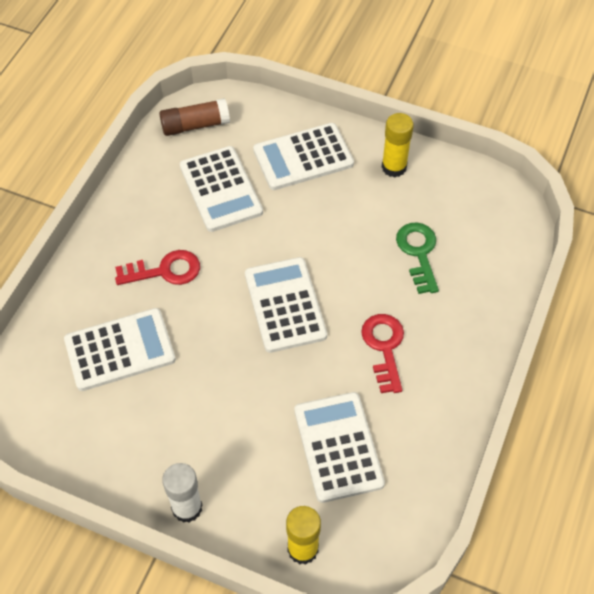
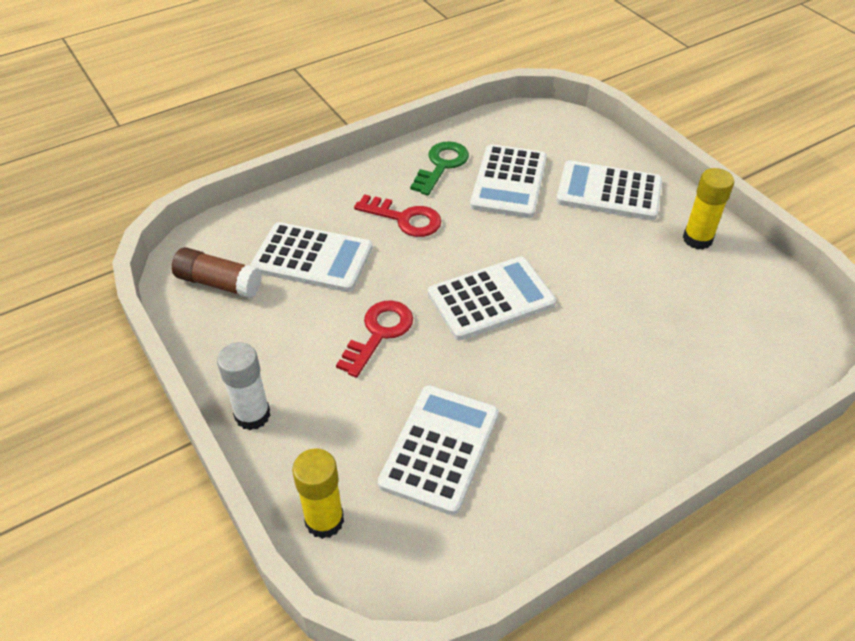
camera: 35 degrees right, 10 degrees down
brown glue stick [159,98,230,136] -> brown glue stick moved to [172,247,262,298]
white calculator [245,257,327,353] -> white calculator turned 45 degrees clockwise [428,257,556,340]
red key [361,314,404,393] -> red key moved to [336,300,413,378]
green key [396,223,439,294] -> green key moved to [410,141,469,195]

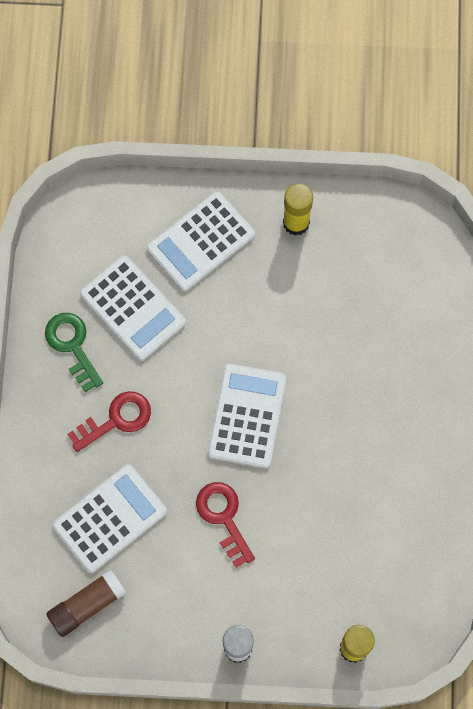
camera: 55 degrees left, 25 degrees up
white calculator [378,385,499,515] -> none

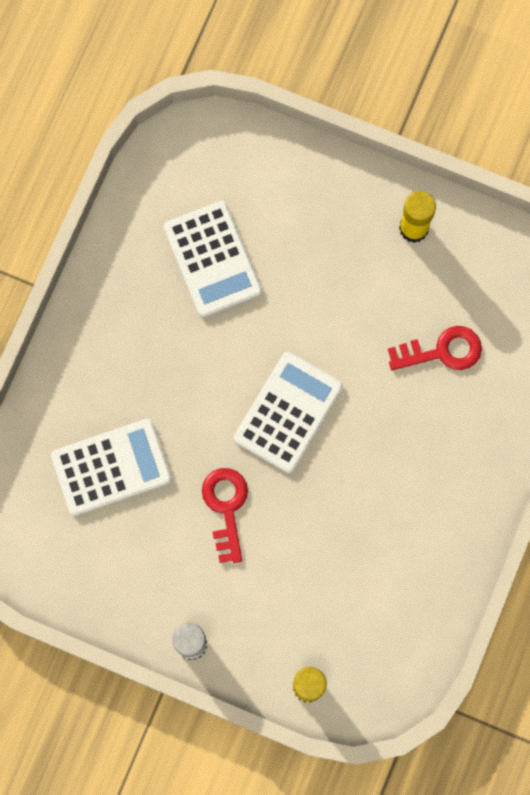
camera: 20 degrees right, 5 degrees up
green key [45,313,103,392] -> none
brown glue stick [46,569,126,637] -> none
red key [67,391,151,452] -> red key moved to [388,326,482,370]
white calculator [147,192,255,291] -> none

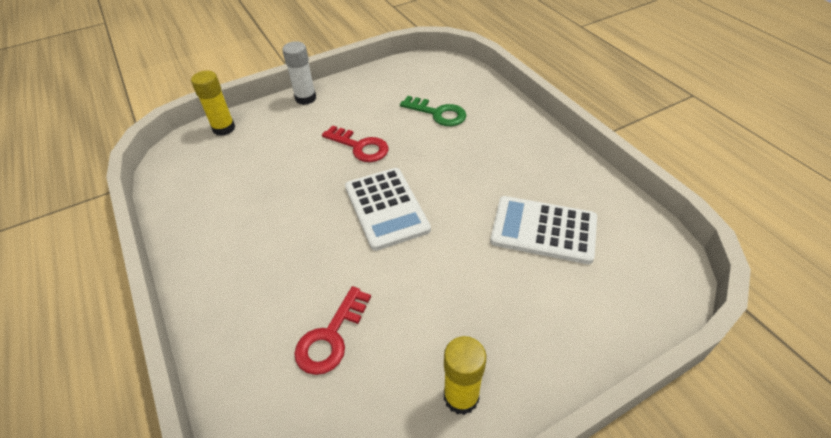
camera: 130 degrees right, 30 degrees down
white calculator [51,419,172,516] -> green key [400,96,467,126]

